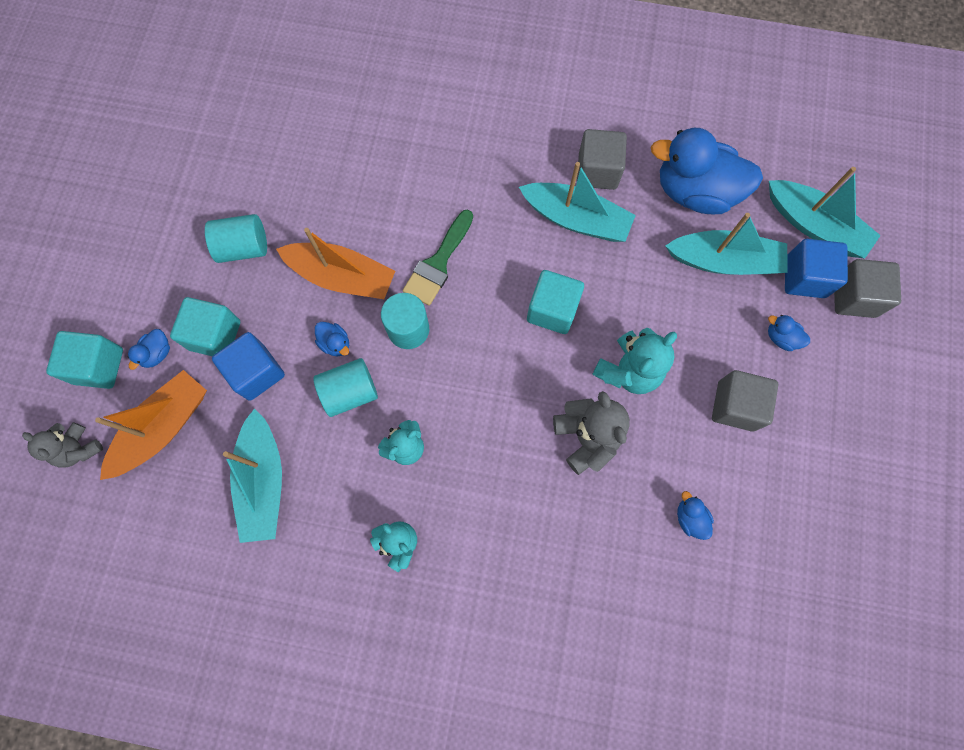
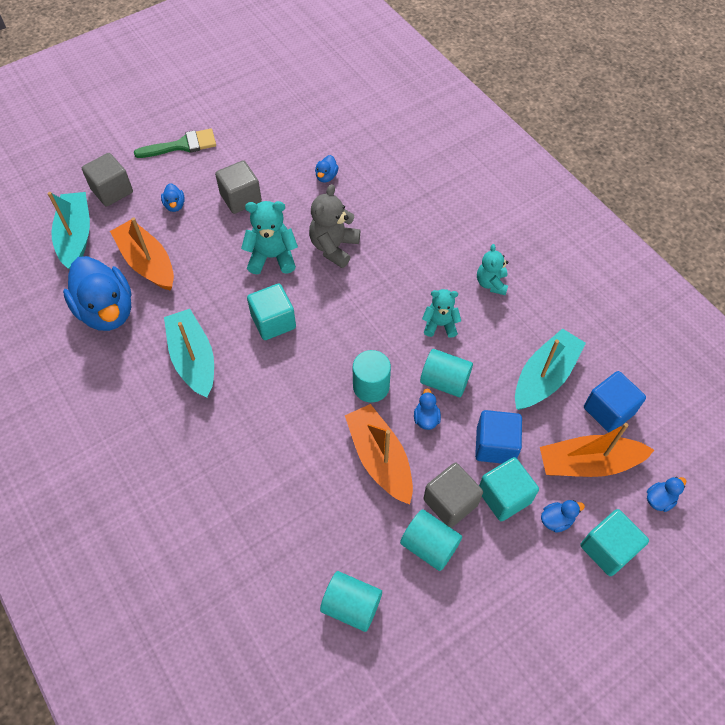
camera: 135 degrees left, 15 degrees down
grey teddy bear [22,422,103,467] -> blue duck [647,477,686,512]
green brush [403,210,473,306] -> green brush moved to [134,128,216,158]
grey cube [577,129,627,190] -> grey cube moved to [423,463,483,528]
turquoise boat [666,213,787,275] -> orange boat [110,218,174,291]
blue cube [785,239,848,298] -> blue cube moved to [584,371,646,432]
none -> turquoise cylinder [320,571,382,632]

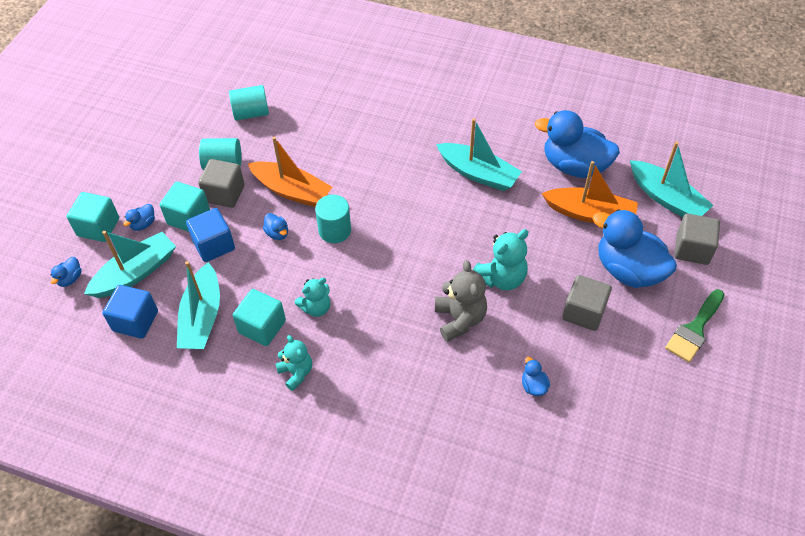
camera: 145 degrees right, 5 degrees down
blue duck [161,183,185,212] -> blue duck [592,209,677,288], size x2.47
turquoise cube [247,284,296,340] -> turquoise cube moved to [232,289,286,346]
turquoise cylinder [420,349,473,397] -> none
orange boat [540,423,654,477] -> turquoise boat [84,231,176,298]

